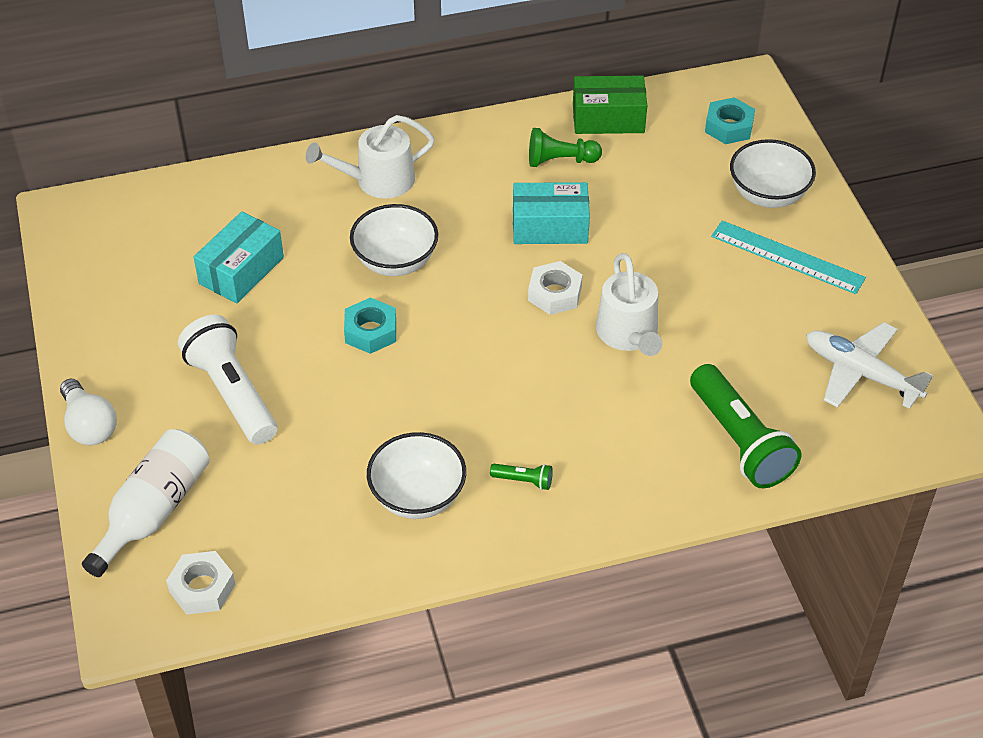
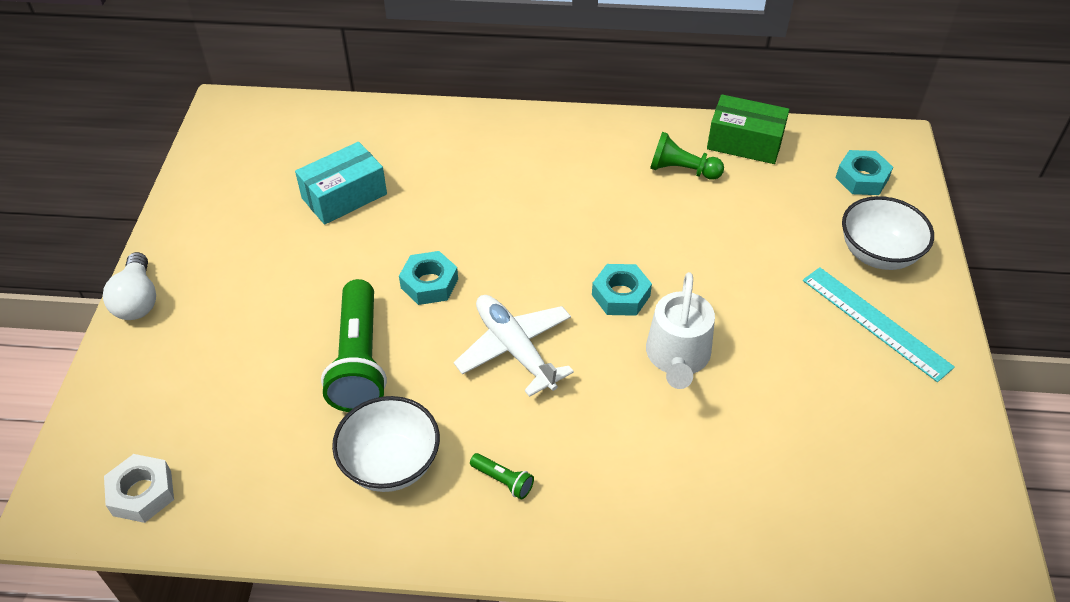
camera: 20 degrees right, 0 degrees up
white bottle [82,429,210,577] -> none
white flashlight [178,315,277,445] -> none
white watering can [305,115,435,199] -> none
white bowl [350,204,438,276] -> none
turquoise box [513,182,590,244] -> none
white nut [528,261,582,315] -> turquoise nut [592,264,652,316]
green flashlight [690,364,801,488] -> green flashlight moved to [321,279,387,412]
white plane [806,322,933,409] -> white plane moved to [454,295,574,397]

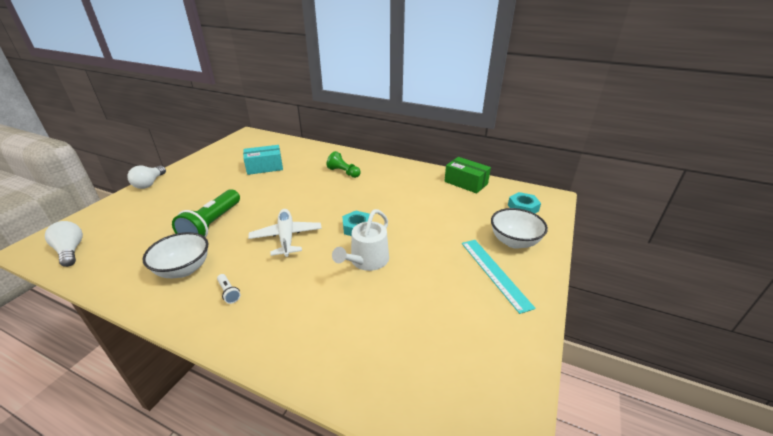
camera: 20 degrees right, 15 degrees down
white nut [104,454,174,523] -> white light bulb [45,221,83,267]
turquoise nut [399,251,458,305] -> none
green flashlight [470,453,534,499] -> white flashlight [217,274,241,304]
green pawn [650,132,724,180] -> green pawn moved to [326,151,361,178]

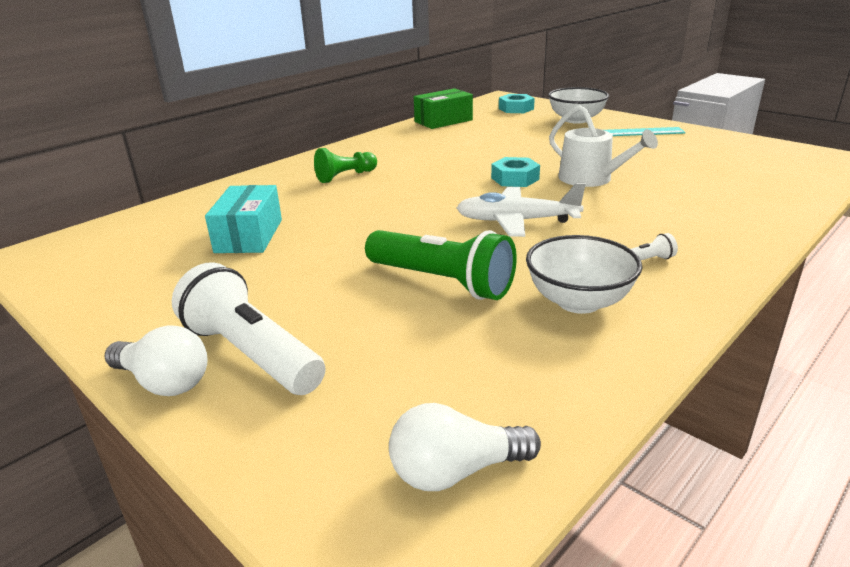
camera: 70 degrees left, 5 degrees down
none -> white flashlight [172,262,325,395]

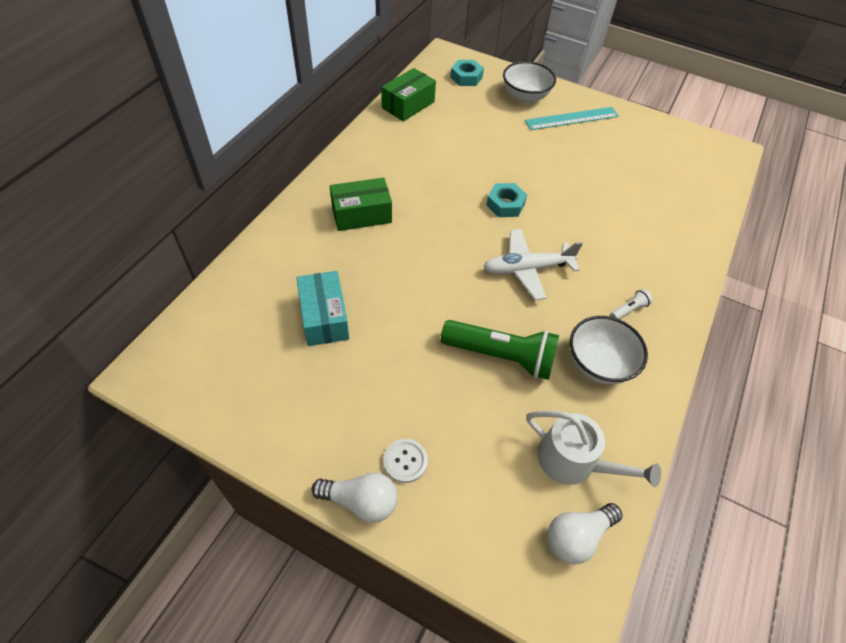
camera: 20 degrees left, 25 degrees up
white flashlight [172,262,325,395] -> white button [383,439,428,483]
green pawn [314,148,377,183] -> green box [330,178,392,231]
white watering can [549,105,658,187] -> white watering can moved to [526,411,661,487]

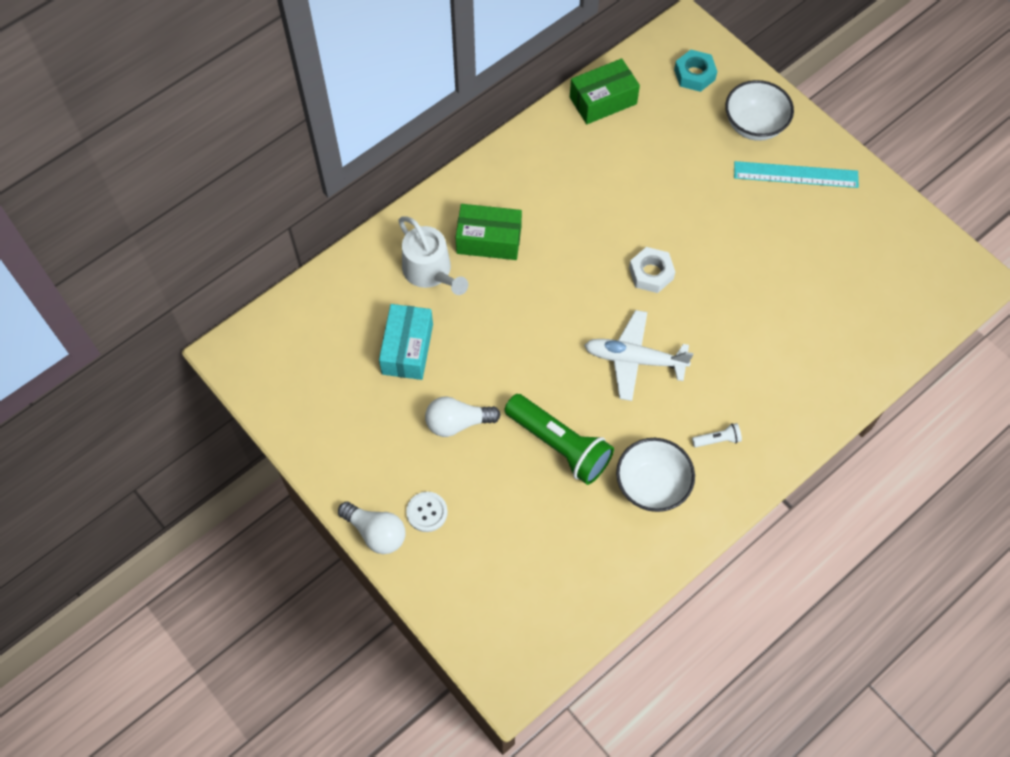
camera: 25 degrees right, 10 degrees up
turquoise nut [486,183,527,217] -> white nut [629,247,675,293]
white watering can [526,411,661,487] -> white watering can moved to [398,216,468,295]
white light bulb [547,503,622,565] -> white light bulb moved to [425,396,501,437]

